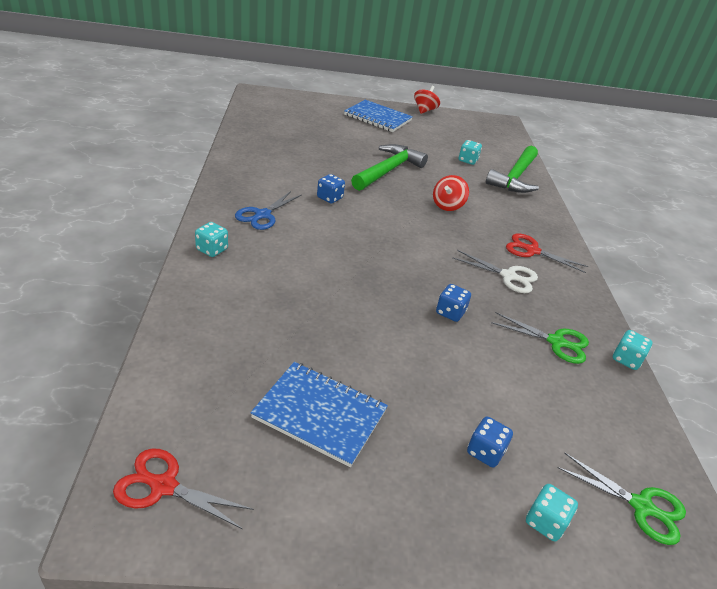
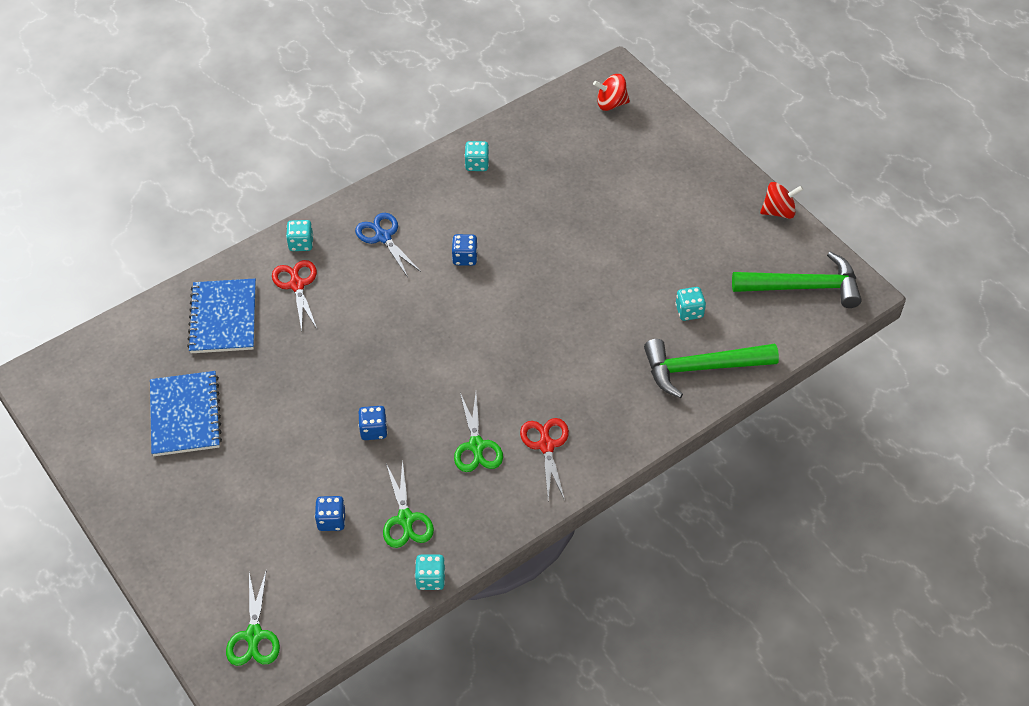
camera: 60 degrees right, 15 degrees up
red scissors [113,448,254,529] -> red scissors moved to [272,260,317,331]
blue scissors [235,191,301,230] -> blue scissors turned 60 degrees clockwise [355,213,421,277]
blue notebook [344,100,413,132] -> blue notebook moved to [187,278,256,353]
green hammer [351,144,428,191] -> green hammer moved to [732,252,862,308]
red spinning top [433,175,469,211] -> red spinning top moved to [593,74,630,111]
white scissors [452,250,538,293] -> green scissors [454,393,503,472]
blue dice [467,416,513,468] -> blue dice moved to [315,496,346,531]
turquoise dice [526,484,578,541] -> turquoise dice moved to [464,141,489,171]

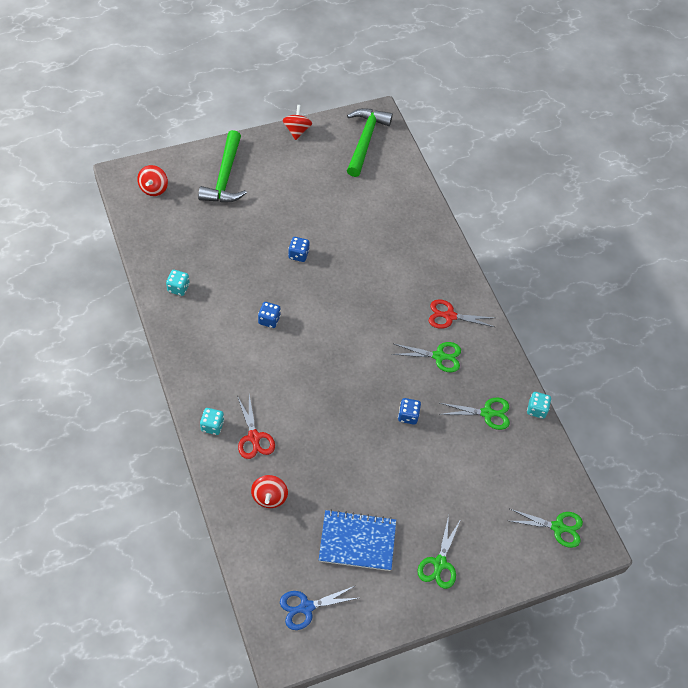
camera: 80 degrees left, 5 degrees up
blue notebook [187,278,256,353] -> red spinning top [251,475,288,508]
red scissors [272,260,317,331] -> red scissors turned 105 degrees counterclockwise [237,395,275,459]
blue dice [315,496,346,531] -> blue dice moved to [288,237,310,262]
blue scissors [355,213,421,277] -> blue scissors moved to [280,586,358,630]
green hammer [644,339,779,398] -> green hammer moved to [198,130,247,203]
turquoise dice [675,287,706,321] -> none
none -> green scissors [417,515,461,589]

